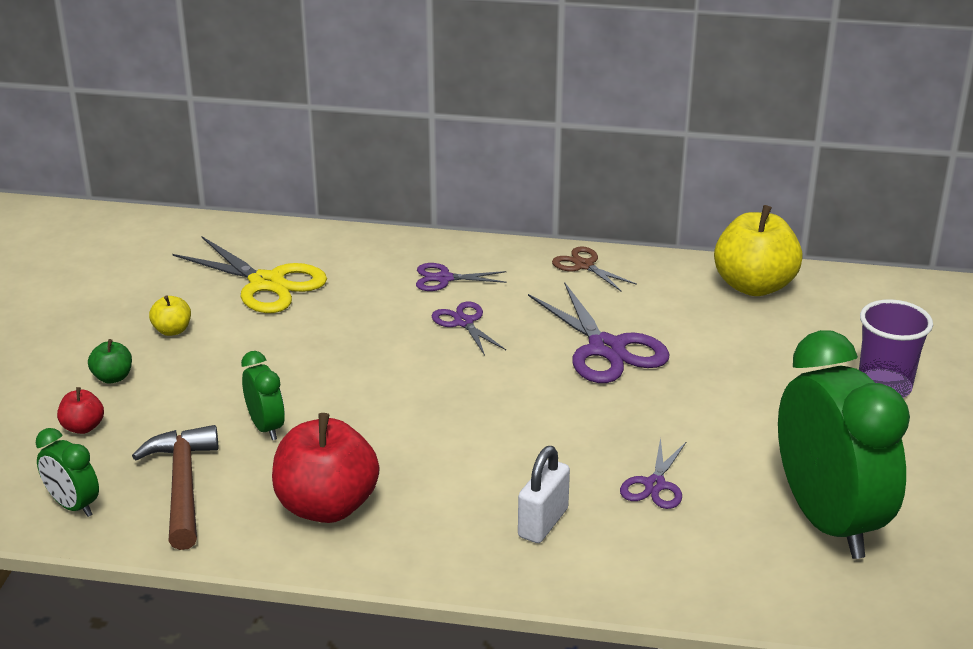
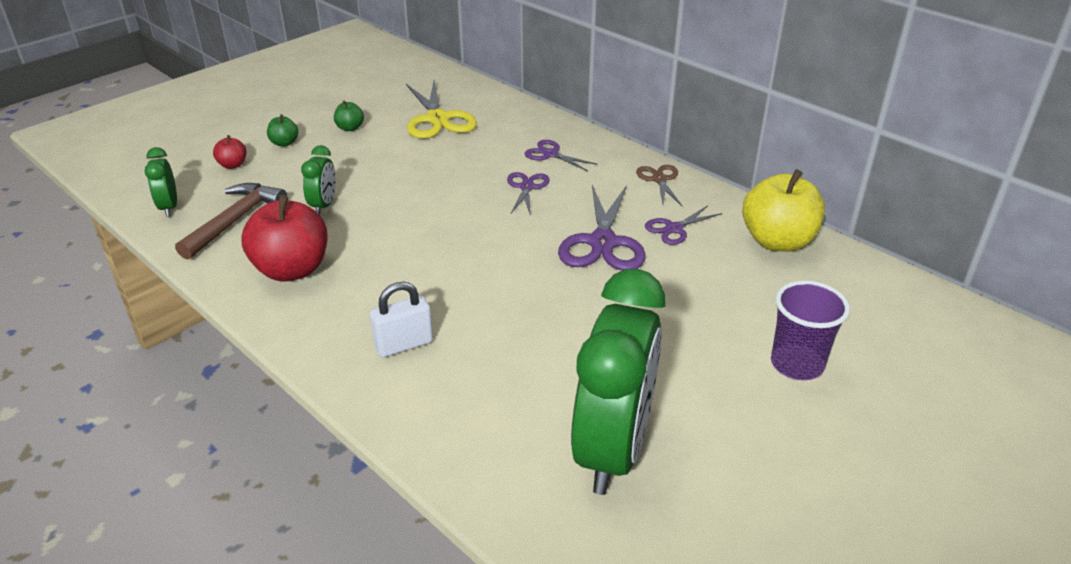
camera: 35 degrees right, 5 degrees up
yellow apple [149,295,191,336] -> green apple [334,100,364,131]
purple scissors [620,437,687,509] -> purple scissors moved to [645,205,722,245]

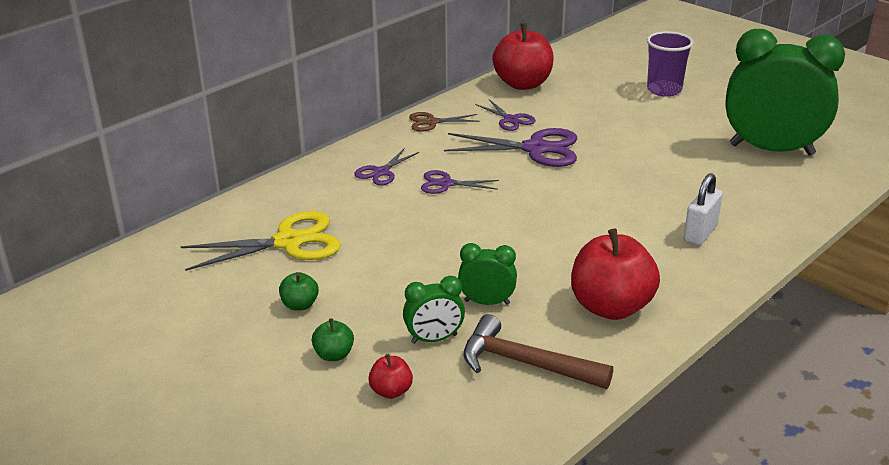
camera: 90 degrees left, 5 degrees down
green clock [145,147,177,217] -> green clock moved to [403,276,465,344]
white padlock [370,282,433,357] -> white padlock turned 60 degrees clockwise [684,173,723,245]
yellow apple [742,169,825,252] -> red apple [493,23,554,90]

